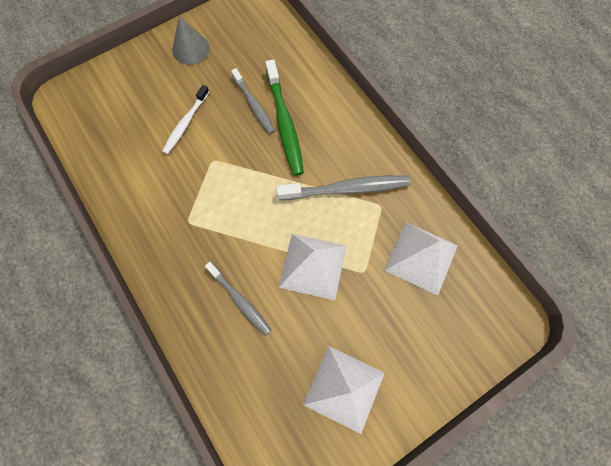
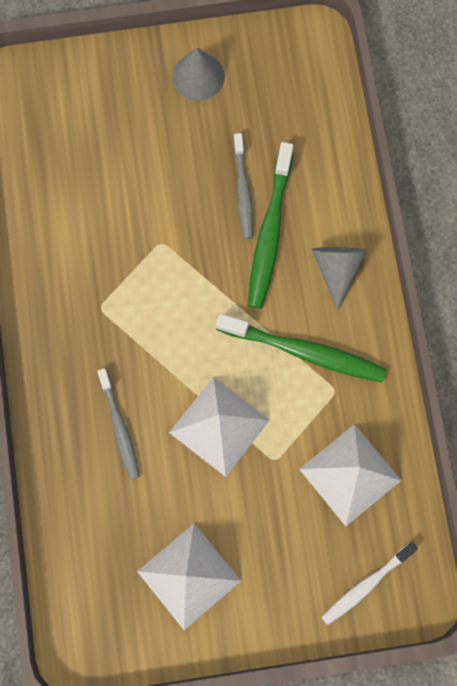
camera: 25 degrees right, 5 degrees up
white toothbrush [162,85,209,154] -> white toothbrush moved to [321,543,418,625]
grey toothbrush [276,175,411,201] -> green toothbrush [216,313,387,383]
none -> grey cone [312,247,367,311]

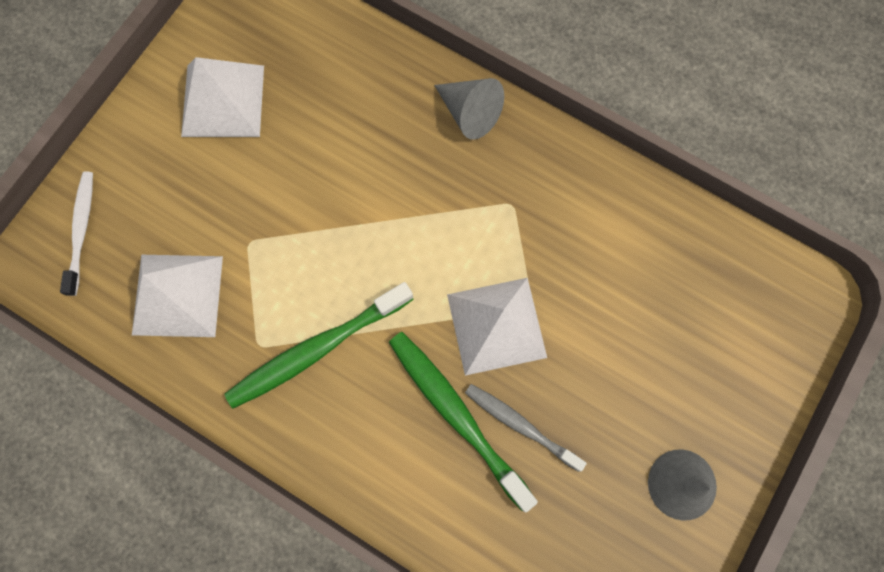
camera: 130 degrees right, 0 degrees up
grey toothbrush [97,368,140,480] -> none
white pyramid [169,377,270,477] -> white pyramid moved to [447,278,547,376]
grey cone [312,247,367,311] -> grey cone moved to [434,78,504,140]

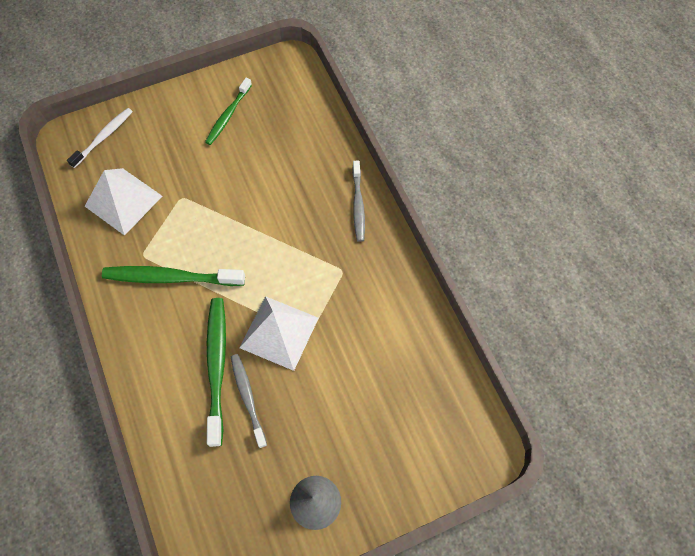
camera: 35 degrees right, 10 degrees down
white pyramid [181,57,264,137] -> green toothbrush [205,78,252,145]
grey cone [434,78,504,140] -> grey toothbrush [352,160,365,242]

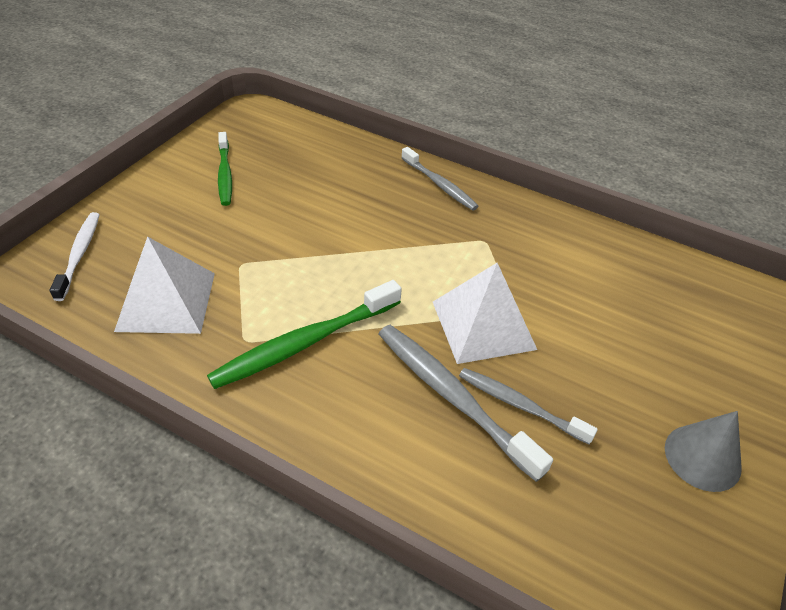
camera: 40 degrees left, 20 degrees down
green toothbrush [207,298,226,447] -> grey toothbrush [379,325,553,482]

